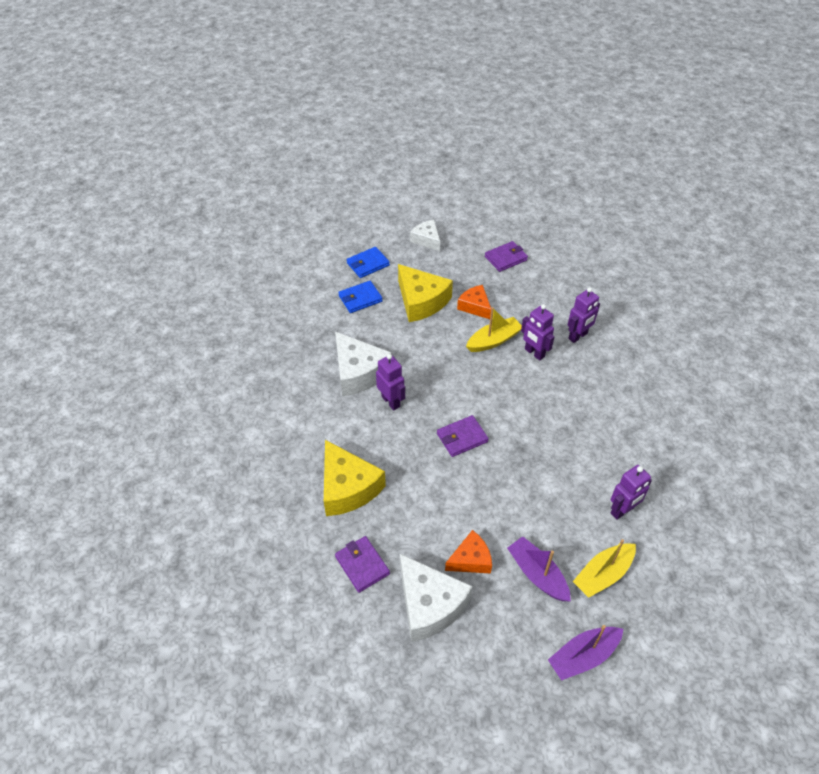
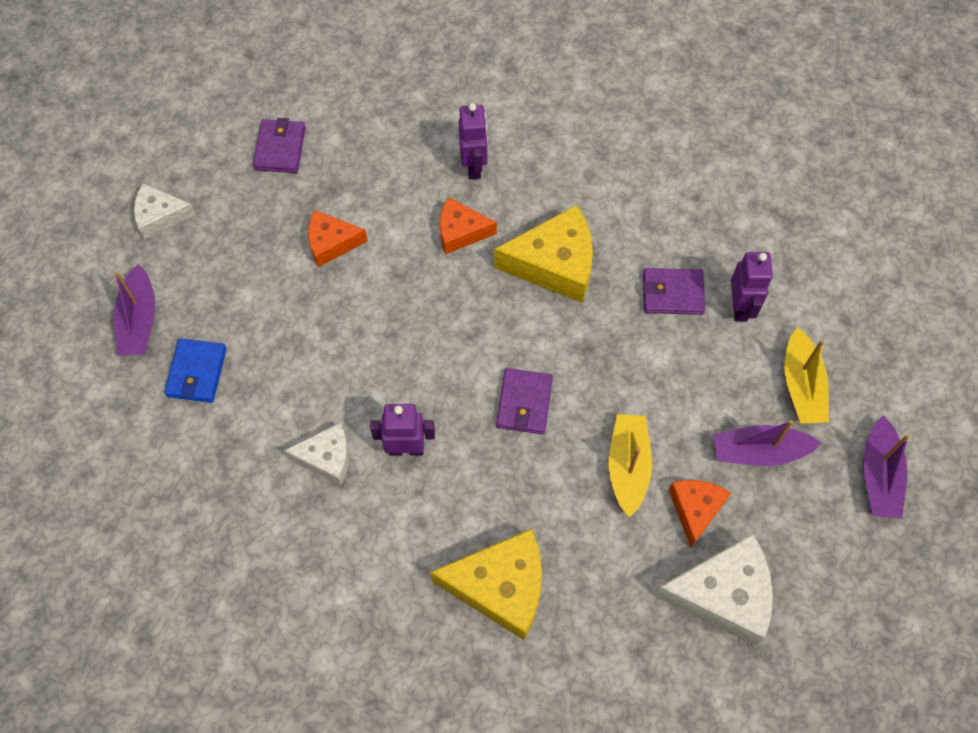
camera: 55 degrees left, 15 degrees up
white cheese [335,331,392,397] -> white cheese [284,423,349,485], size x0.59
purple wallet [335,536,390,593] -> purple wallet moved to [643,268,705,315]
blue wallet [347,247,390,278] -> purple boat [114,264,155,356]
yellow cheese [398,264,453,322] -> yellow cheese moved to [494,205,593,303]
yellow boat [466,307,522,352] -> yellow boat moved to [608,414,652,518]
purple robot [521,304,554,361] -> orange cheese [440,197,497,254]

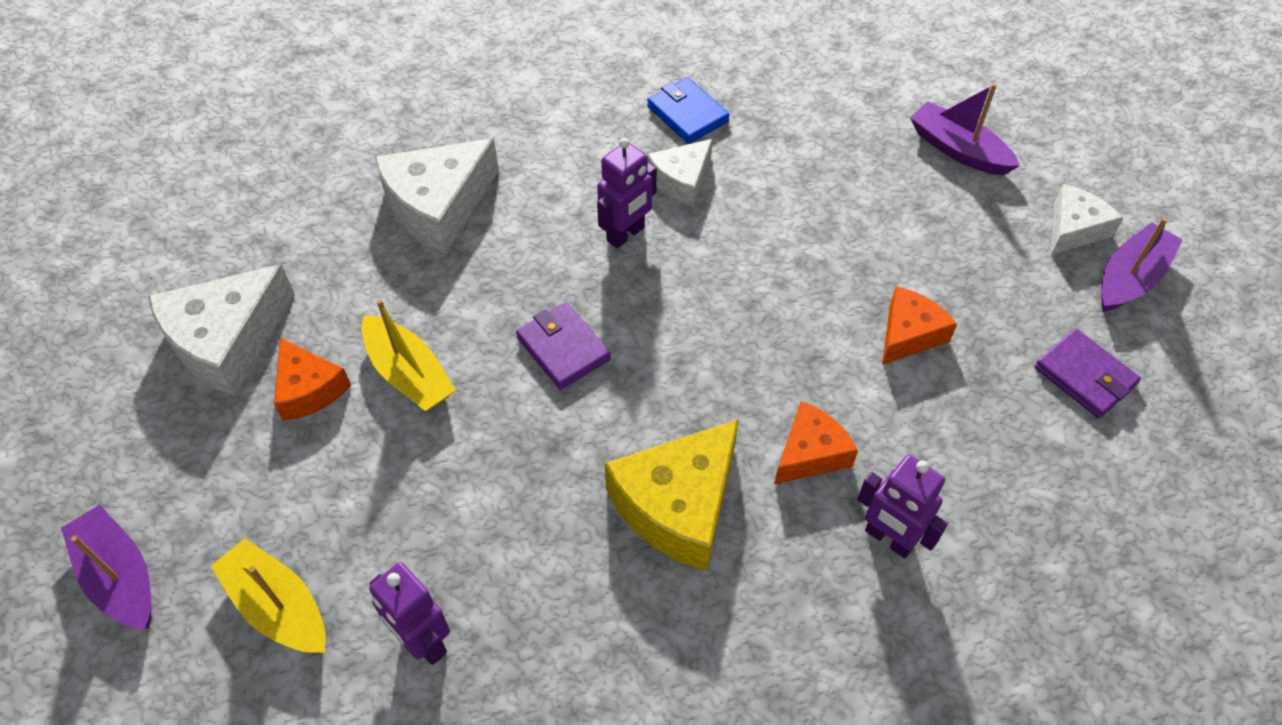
camera: 135 degrees right, 10 degrees down
blue wallet [164,338,227,403] -> blue wallet moved to [647,77,730,144]
yellow cheese [430,529,542,640] -> white cheese [375,138,499,254]
purple wallet [643,268,705,315] -> none
purple boat [713,420,821,466] -> purple boat moved to [1101,218,1183,312]

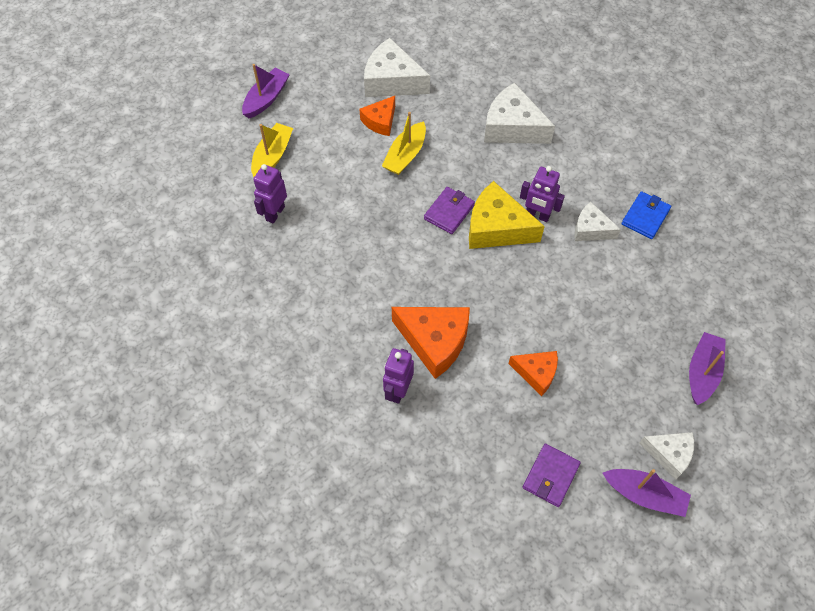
camera: 70 degrees right, 5 degrees up
yellow cheese [605,419,739,571] -> yellow cheese moved to [469,181,545,249]
orange cheese [774,401,858,484] -> orange cheese [392,307,470,379], size x1.68

